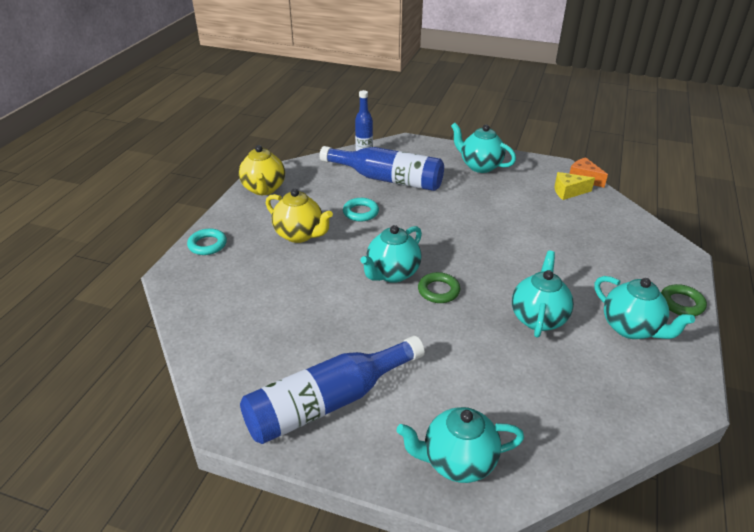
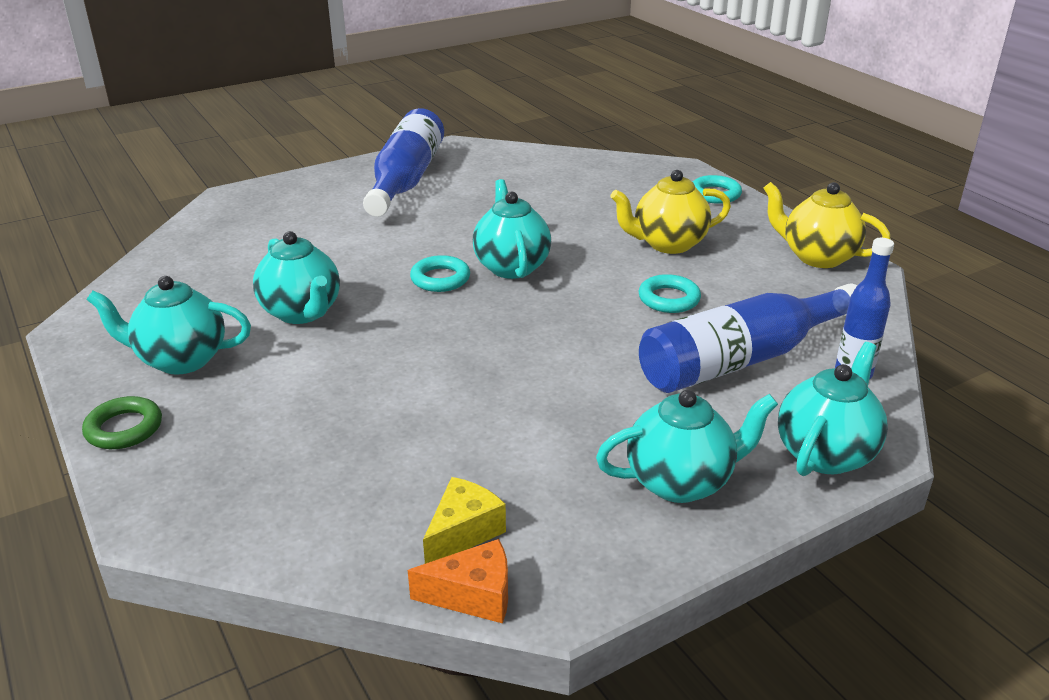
camera: 130 degrees right, 5 degrees down
turquoise teapot [397,407,524,483] -> turquoise teapot moved to [778,342,888,476]
green ring [418,272,460,303] -> turquoise ring [410,255,470,292]

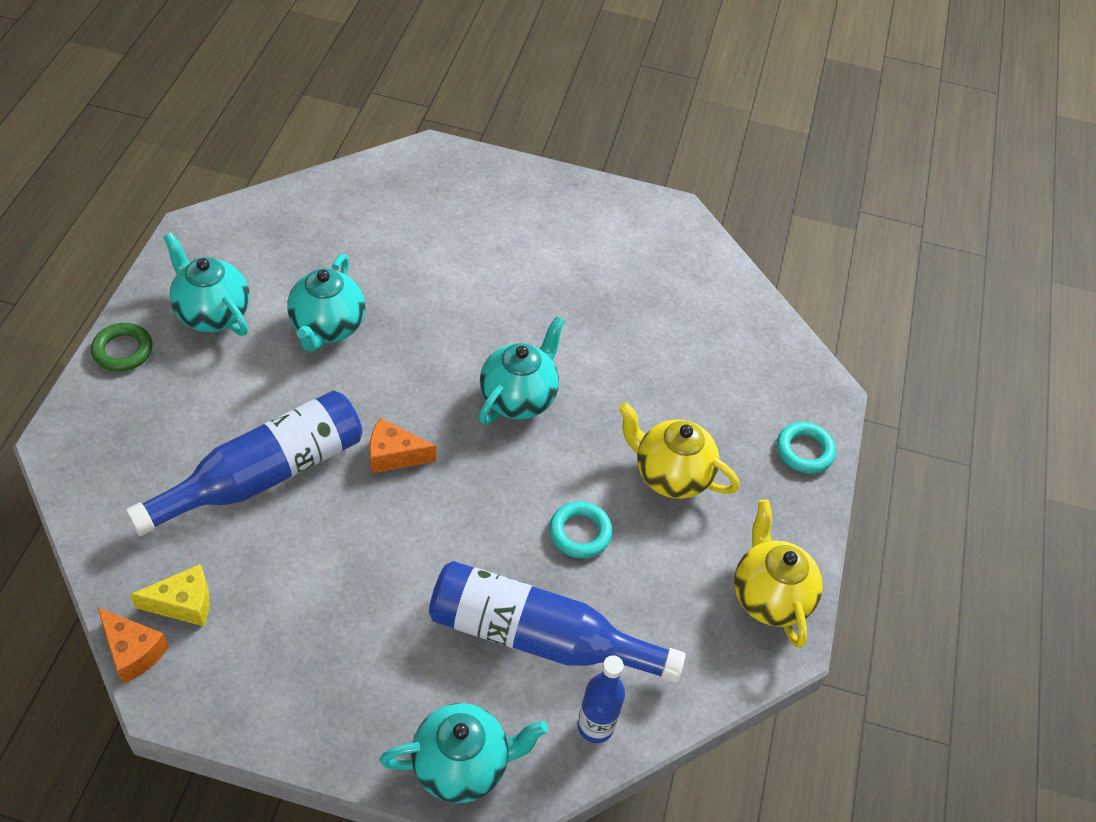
camera: 40 degrees right, 20 degrees up
blue bottle [363,108,444,217] -> blue bottle moved to [126,391,362,536]
turquoise ring [410,255,470,292] -> none
turquoise teapot [596,390,778,503] -> none
none -> orange cheese [369,418,436,473]

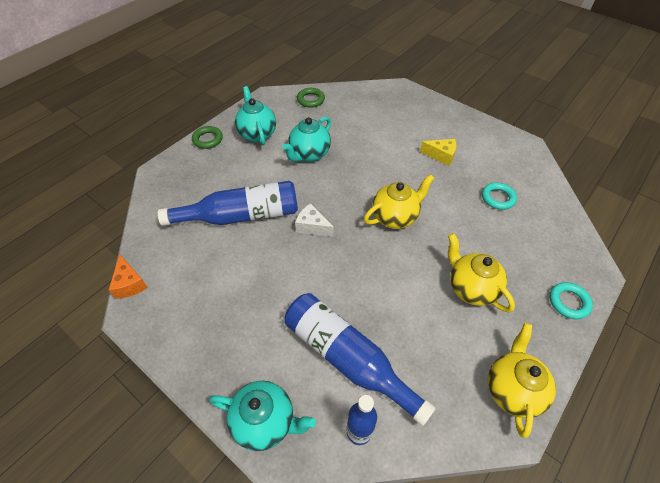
camera: 30 degrees right, 0 degrees up
yellow cheese [130,564,210,626] -> yellow cheese moved to [420,139,456,166]
orange cheese [369,418,436,473] -> white cheese [295,203,334,237]
turquoise teapot [479,316,565,425] -> yellow teapot [364,174,434,229]
turquoise ring [549,501,613,558] -> turquoise ring moved to [482,182,517,210]
none -> green ring [297,88,325,108]

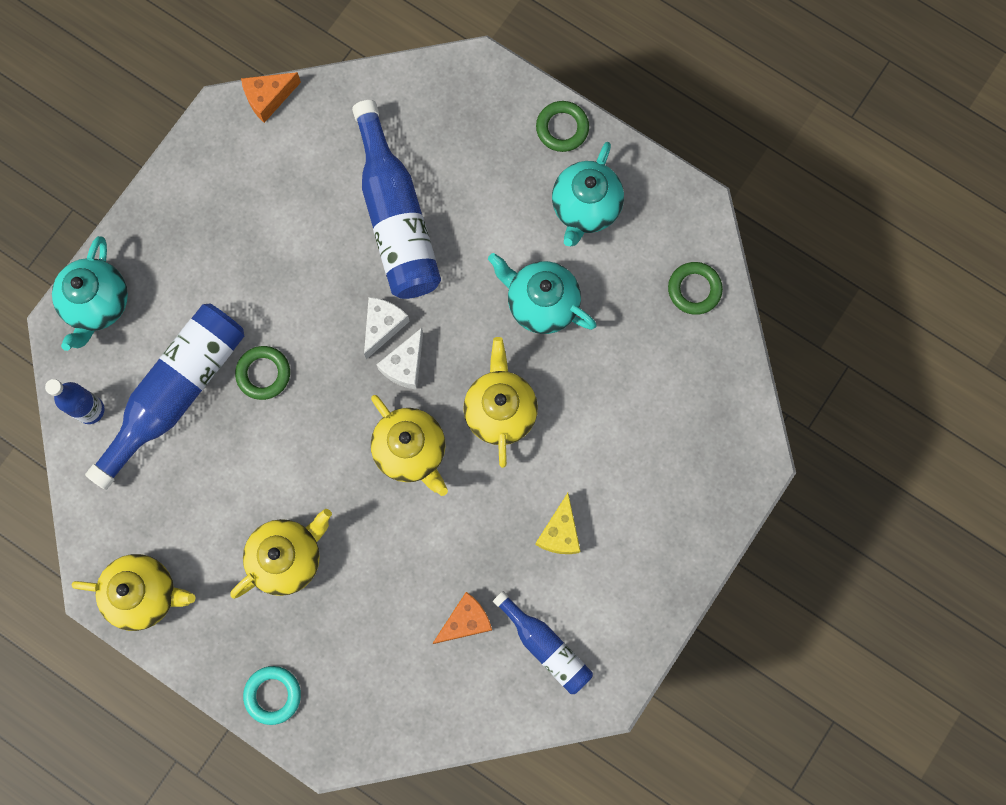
camera: 85 degrees right, 25 degrees up
turquoise teapot [235,86,276,145] -> turquoise teapot turned 135 degrees clockwise [552,142,624,246]
turquoise ring [482,182,517,210] -> orange cheese [432,592,492,644]
none -> green ring [235,346,290,400]
none -> white cheese [376,328,423,390]
none -> yellow teapot [463,337,538,468]
none -> blue bottle [493,591,593,694]

